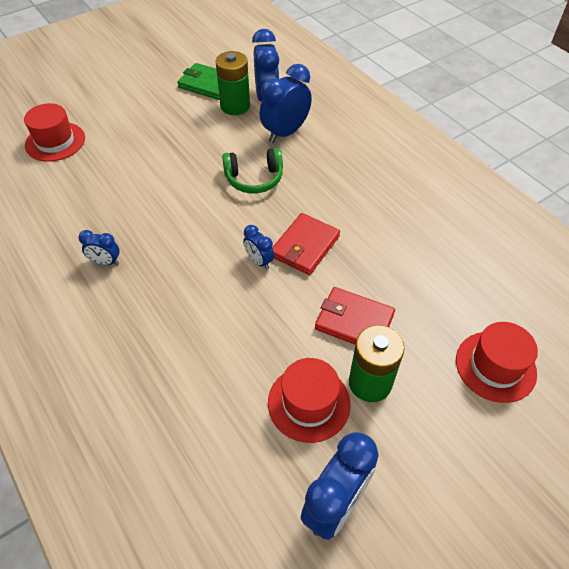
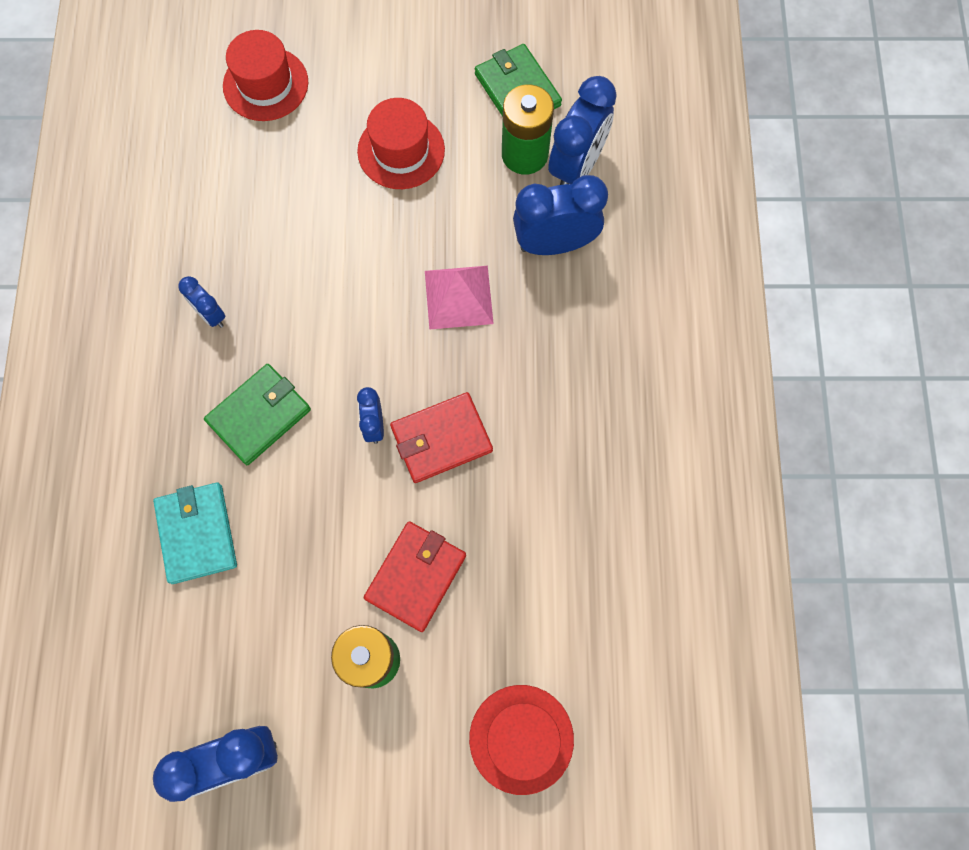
camera: 35 degrees right, 20 degrees up
green headphones [222,148,283,194] -> pink pyramid [425,266,494,330]
red hat [268,358,351,443] -> red hat moved to [357,98,445,189]
red wallet [315,287,395,345] -> red wallet turned 60 degrees clockwise [364,521,466,632]
none -> turquoise wallet [153,482,237,584]
none -> green wallet [204,364,311,465]

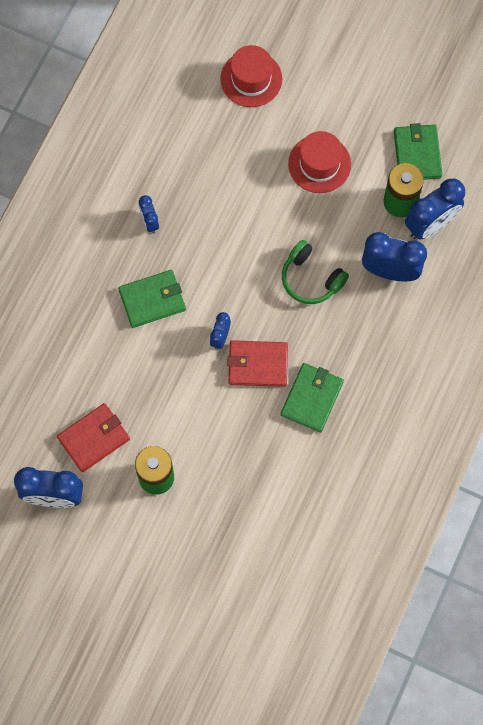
camera: 25 degrees right, 0 degrees up
turquoise wallet [153,482,237,584] -> none
red wallet [364,521,466,632] -> red wallet moved to [57,403,130,472]
pink pyramid [425,266,494,330] -> green headphones [282,240,349,304]
red hat [469,685,574,795] -> none
none -> green wallet [281,363,344,432]

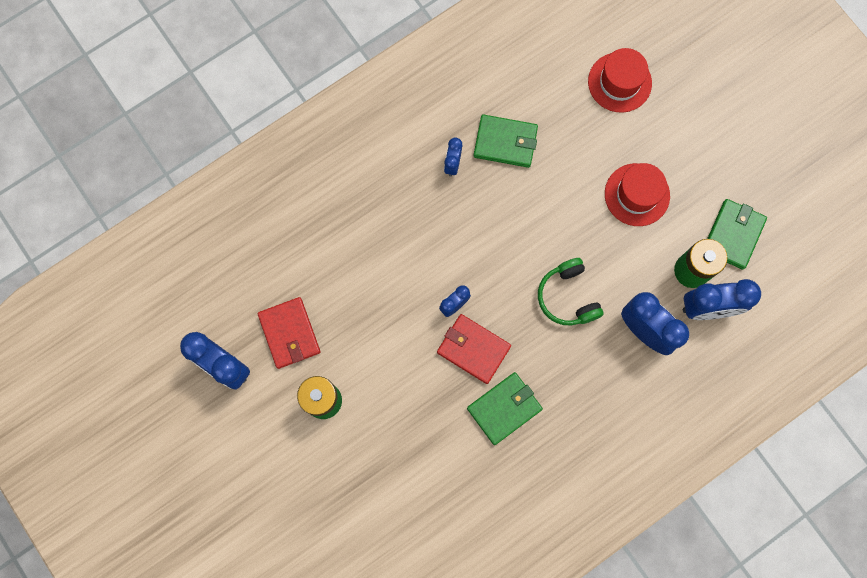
camera: 30 degrees right, 5 degrees up
red wallet [57,403,130,472] -> red wallet turned 75 degrees clockwise [258,297,321,369]
green wallet [118,270,186,328] -> green wallet moved to [474,114,538,168]

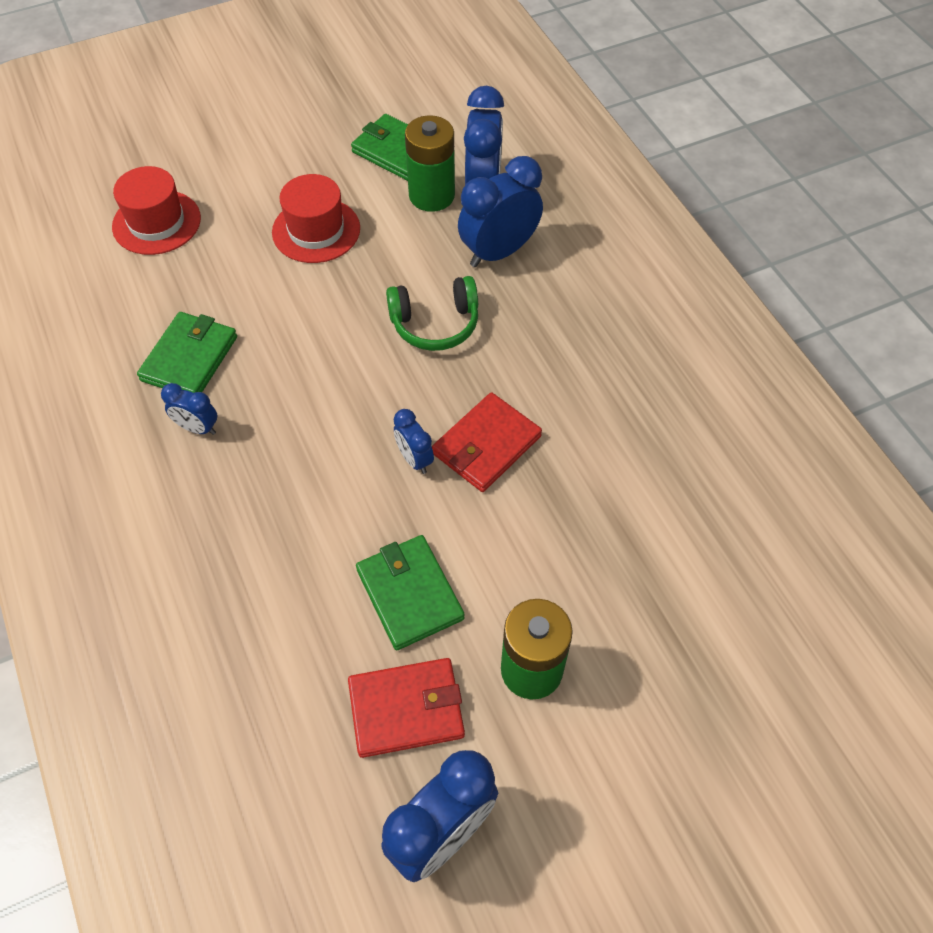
camera: 80 degrees left, 20 degrees down
green wallet [467,372,543,445] -> green wallet moved to [356,535,465,650]

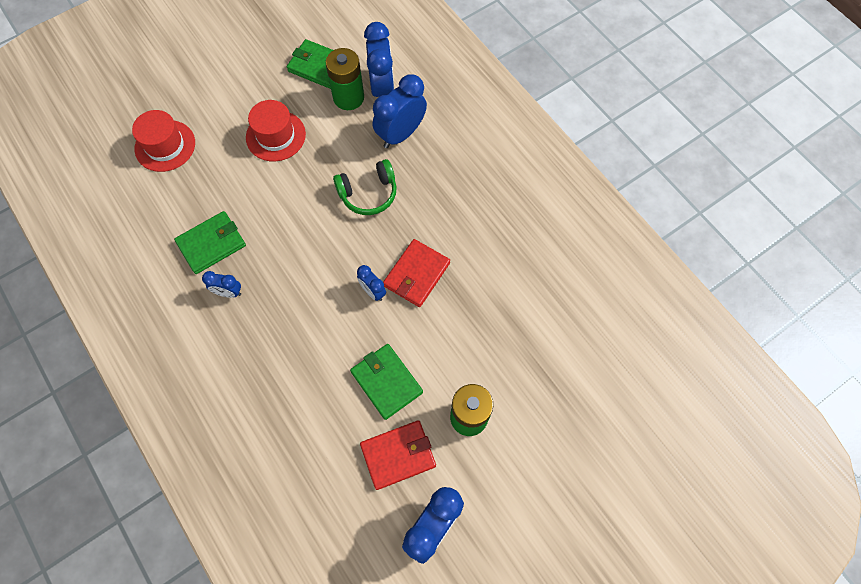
camera: 10 degrees left, 10 degrees up
green wallet [137,312,237,393] -> green wallet turned 45 degrees clockwise [174,211,246,274]

